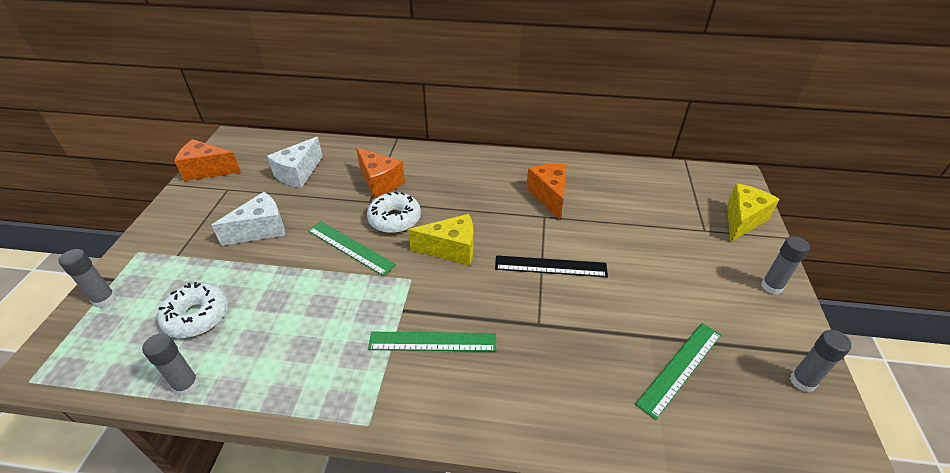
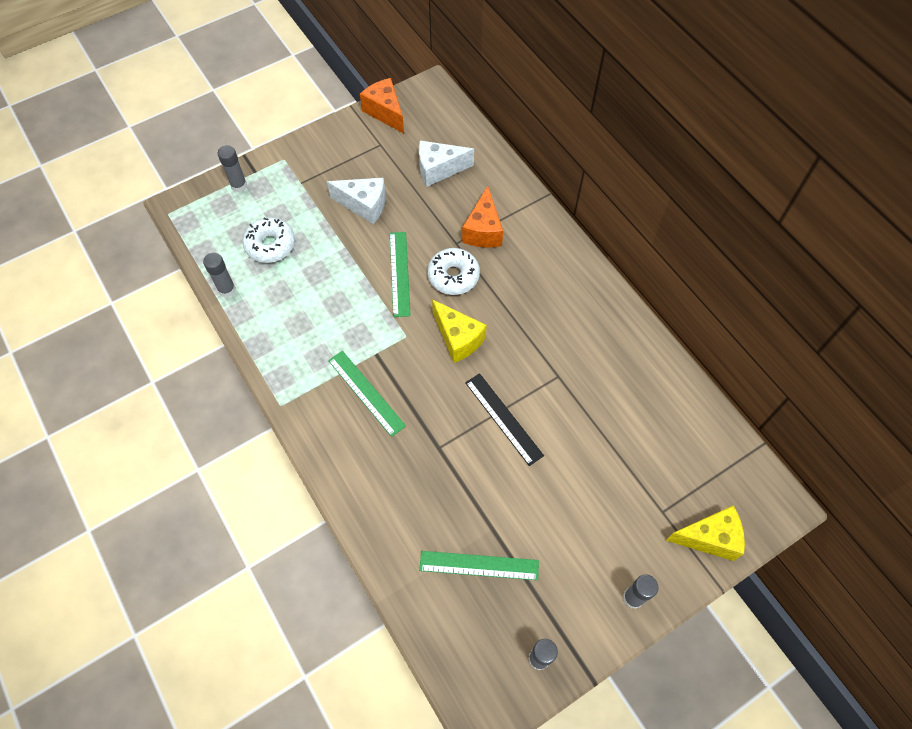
camera: 50 degrees right, 20 degrees up
orange cheese [526,163,567,220] -> none

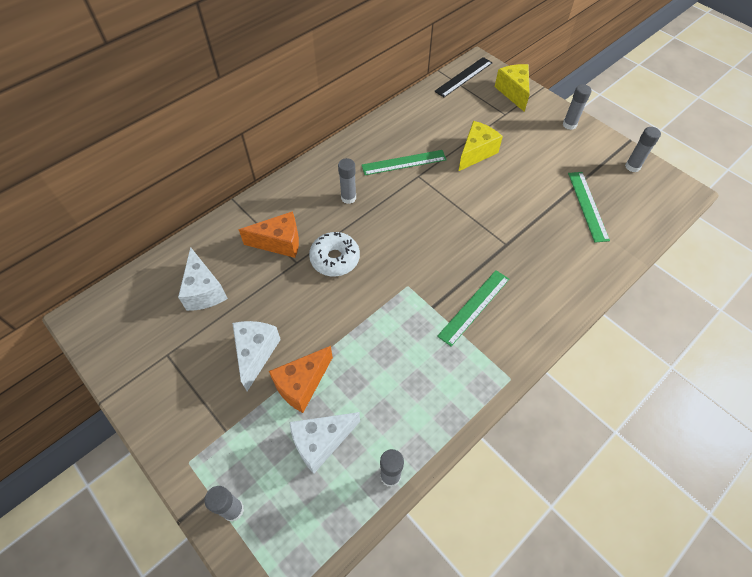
camera: 100 degrees left, 5 degrees down
white donut [242,217,295,263] -> white cheese [289,412,360,474]
orange cheese [360,78,404,133] -> orange cheese moved to [269,346,333,413]
green ruler [390,232,411,317] -> green ruler moved to [361,150,447,175]
yellow cheese [432,299,487,363] -> yellow cheese moved to [459,121,503,171]
black ruler [465,373,544,466] -> black ruler moved to [434,57,493,97]
none -> grey glue stick [338,158,356,204]

